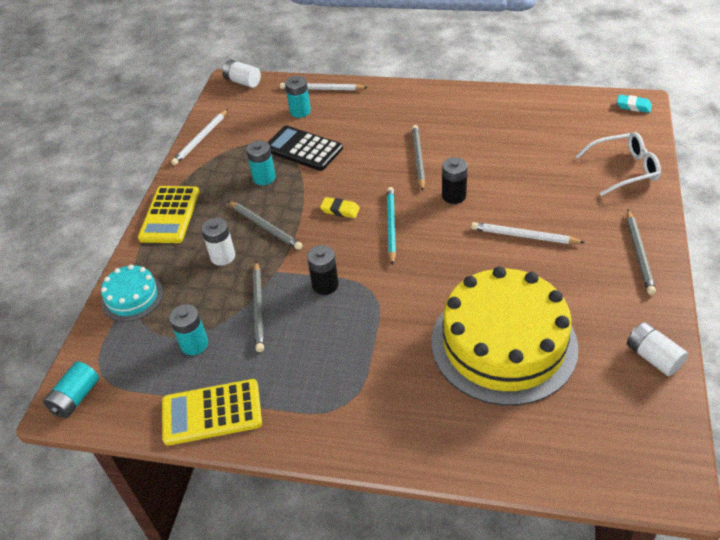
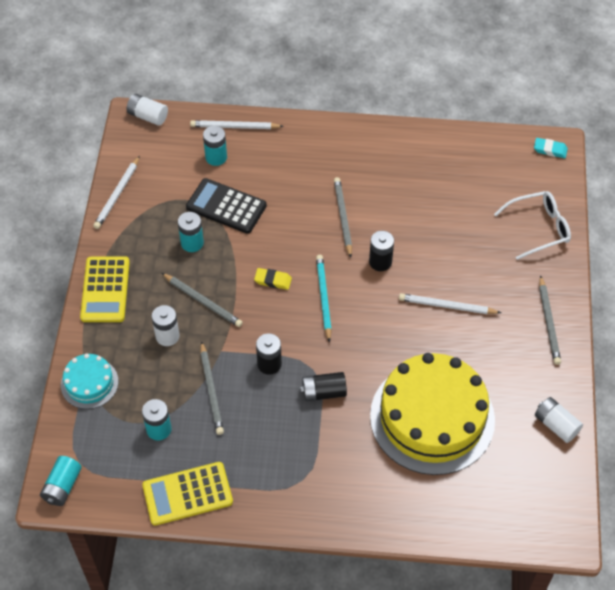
camera: 10 degrees left, 10 degrees up
none -> black battery [300,372,347,401]

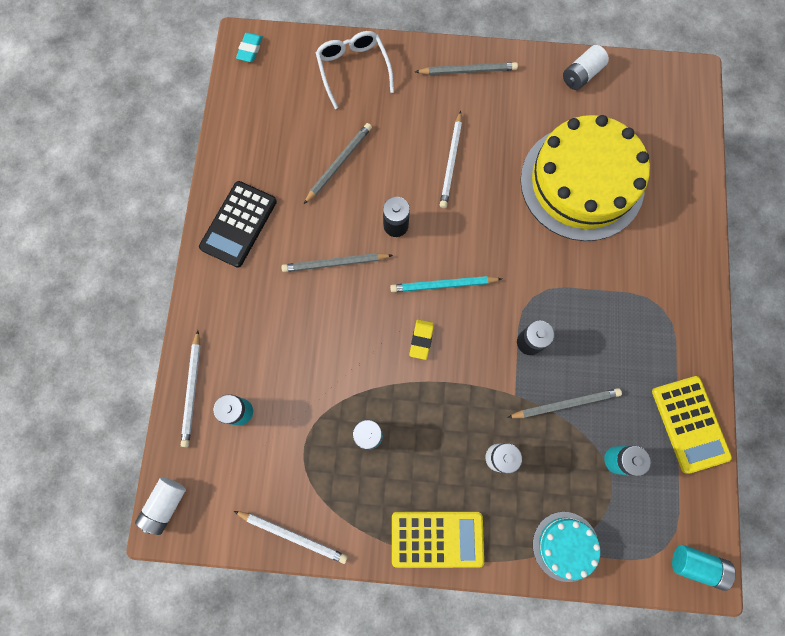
camera: 90 degrees left, 20 degrees up
grey pencil [162,273,243,327] -> grey pencil moved to [304,123,372,204]
black calculator [186,178,267,234] -> black calculator moved to [199,181,277,268]
black battery [300,372,347,401] -> none

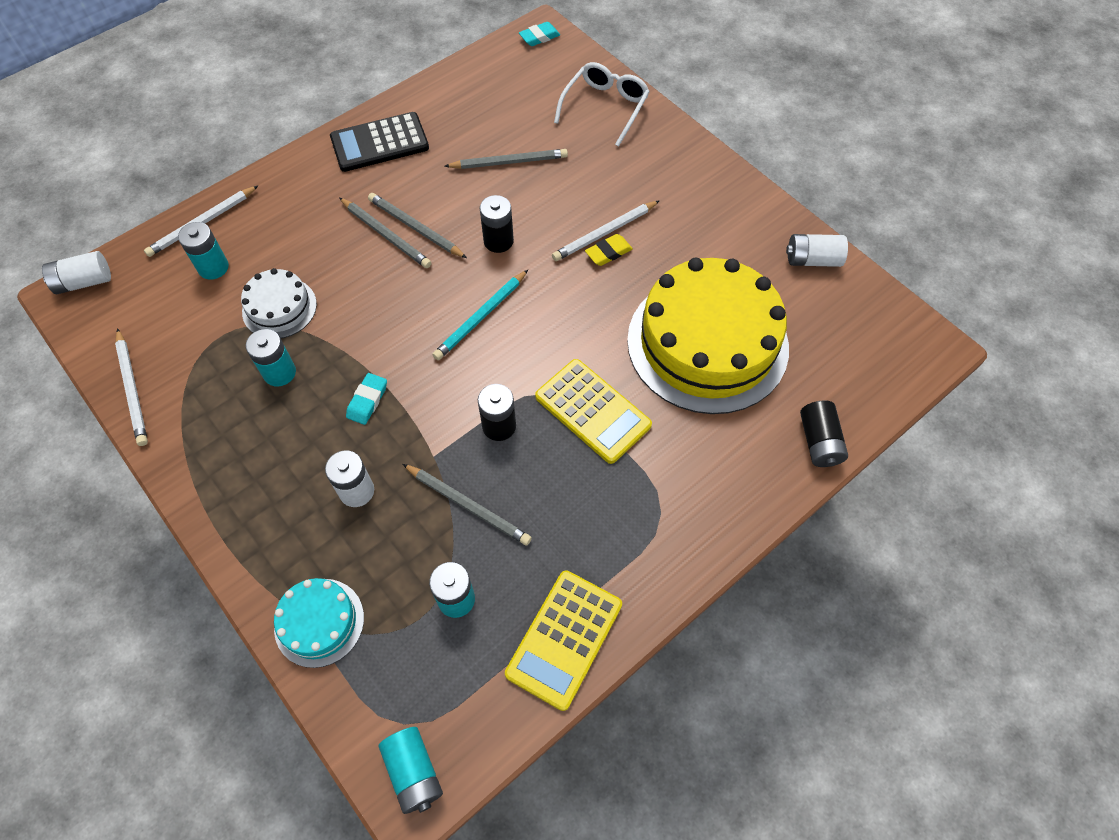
camera: 45 degrees right, 15 degrees down
turquoise pencil [390,276,502,292] -> turquoise pencil turned 90 degrees counterclockwise [432,270,528,360]
yellow calculator [392,511,484,568] -> yellow calculator moved to [535,359,652,464]
yellow eraser [409,320,434,360] -> yellow eraser moved to [585,234,633,266]
grey pencil [415,62,518,75] -> grey pencil moved to [339,198,432,268]
none -> white cake [241,268,317,338]
none -> turquoise eraser [346,373,387,425]
none -> black battery [800,400,848,467]

